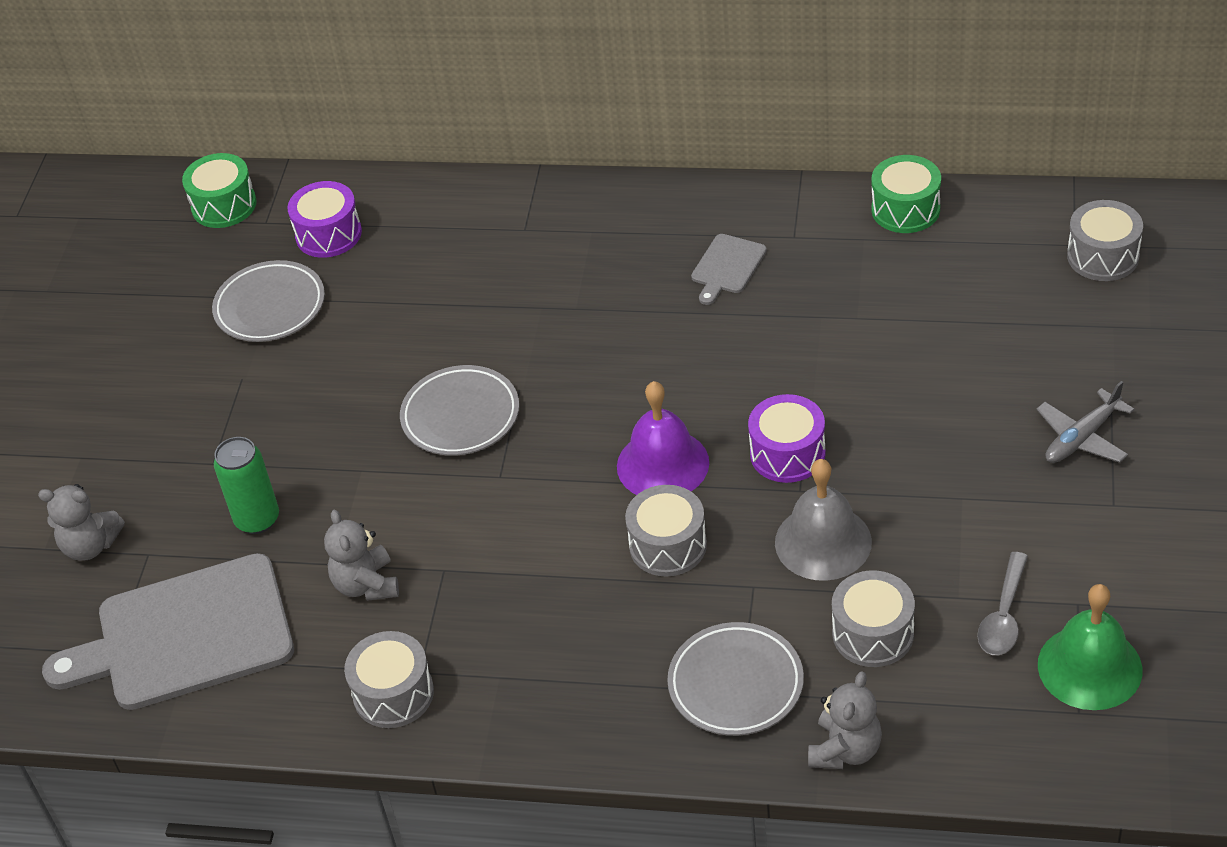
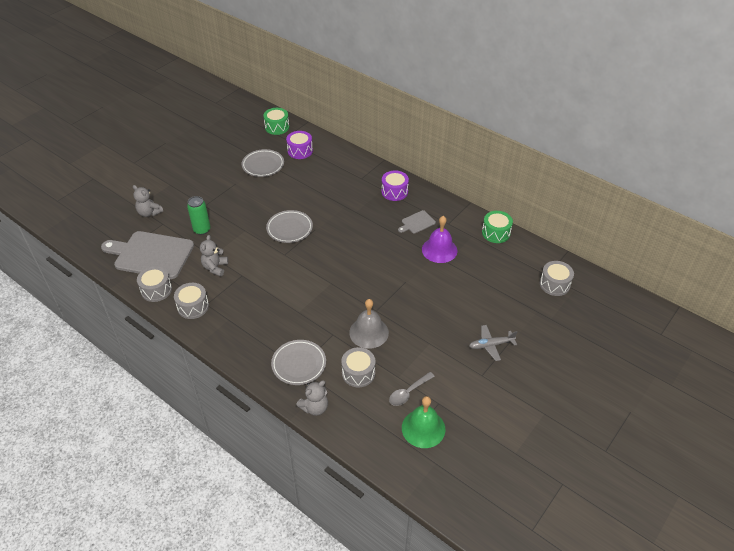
camera: 25 degrees right, 0 degrees up
purple bell [617,381,709,495] -> purple bell moved to [422,216,457,263]
grey drum [625,485,707,577] -> grey drum moved to [137,266,172,302]
purple drum [748,394,826,483] -> purple drum moved to [381,170,409,201]

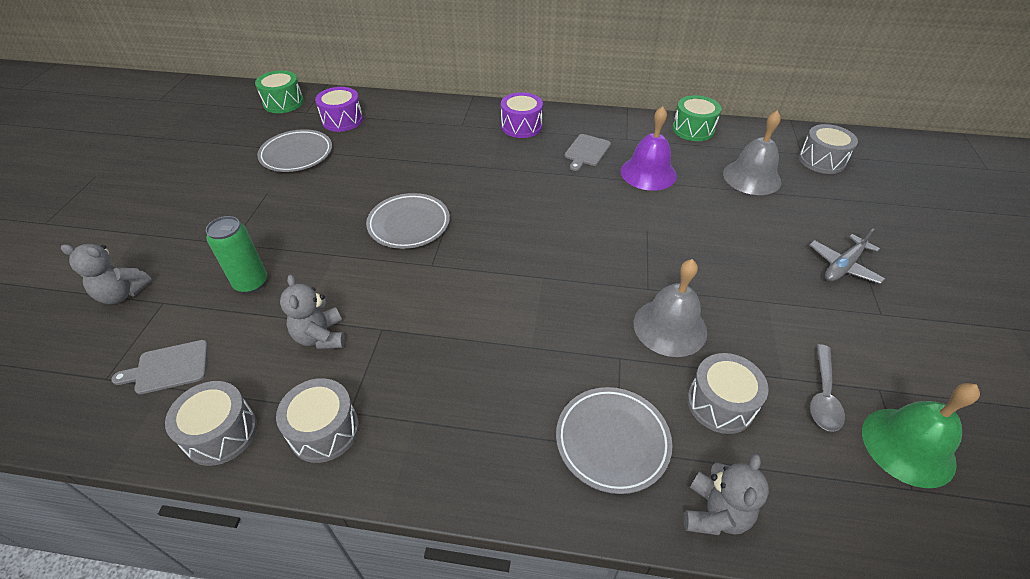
camera: 30 degrees left, 0 degrees up
grey cutting board [101,231,194,279] -> grey cutting board [111,340,208,394], size x0.45
none -> grey bell [723,110,781,195]

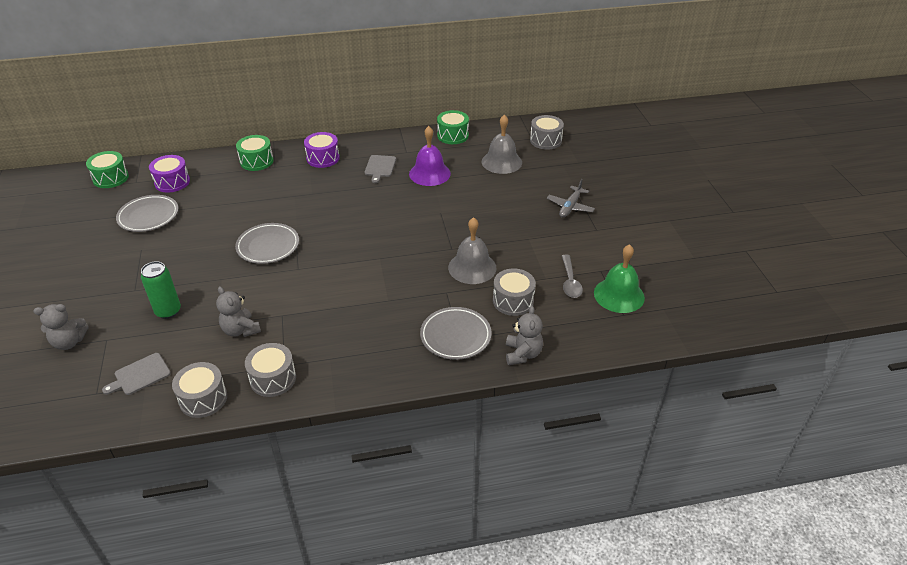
camera: 20 degrees left, 5 degrees down
none -> green drum [236,135,274,171]

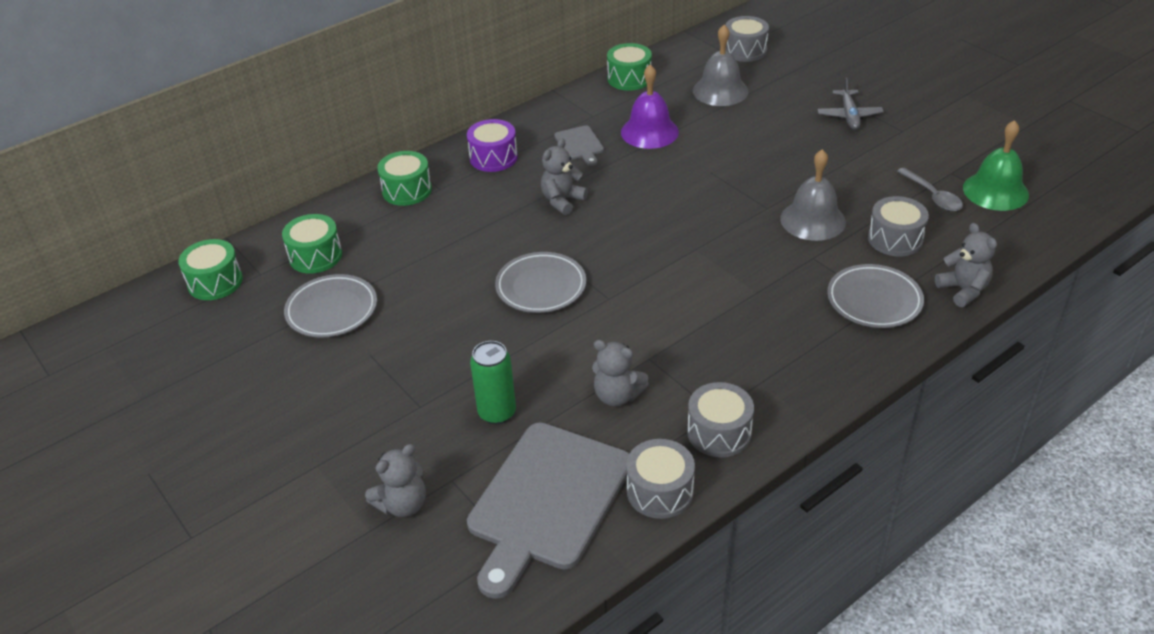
camera: 25 degrees left, 0 degrees up
grey cutting board [102,353,171,395] -> grey cutting board [467,422,629,599], size x2.24
purple drum [149,155,190,193] -> green drum [282,214,342,273]
none -> grey teddy bear [541,138,588,215]

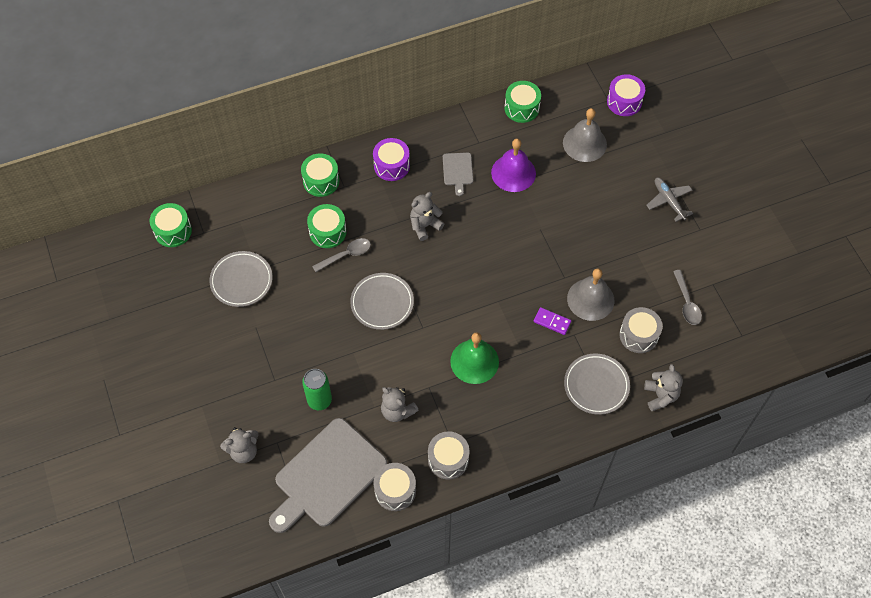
camera: 15 degrees right, 20 degrees up
green drum [282,214,342,273] -> green drum moved to [307,204,346,248]
grey drum [725,16,769,62] -> purple drum [607,74,645,116]
grey plane [817,77,884,130] -> grey plane turned 135 degrees clockwise [646,178,693,222]
green bell [963,120,1029,211] -> green bell moved to [450,332,499,384]
none -> grey spoon [312,238,371,272]
none -> purple domino [534,307,571,335]

